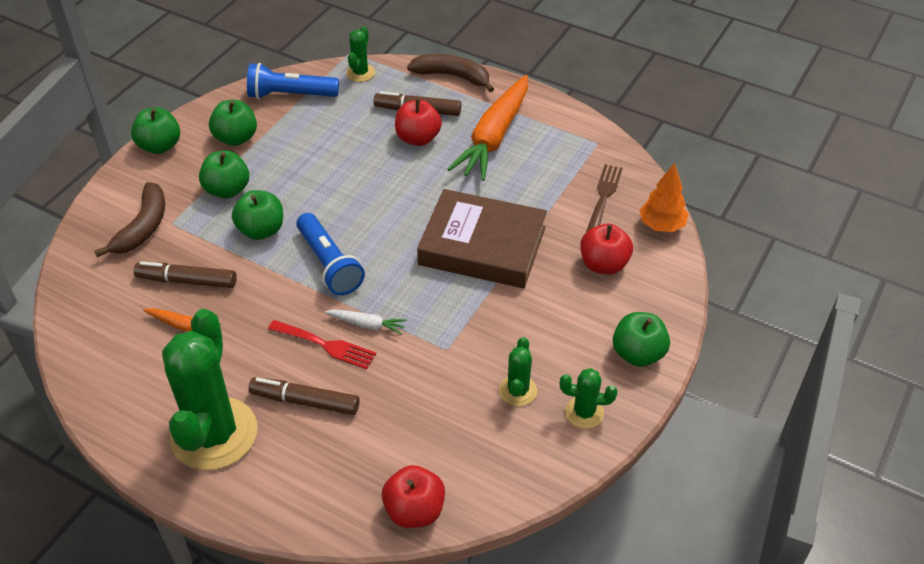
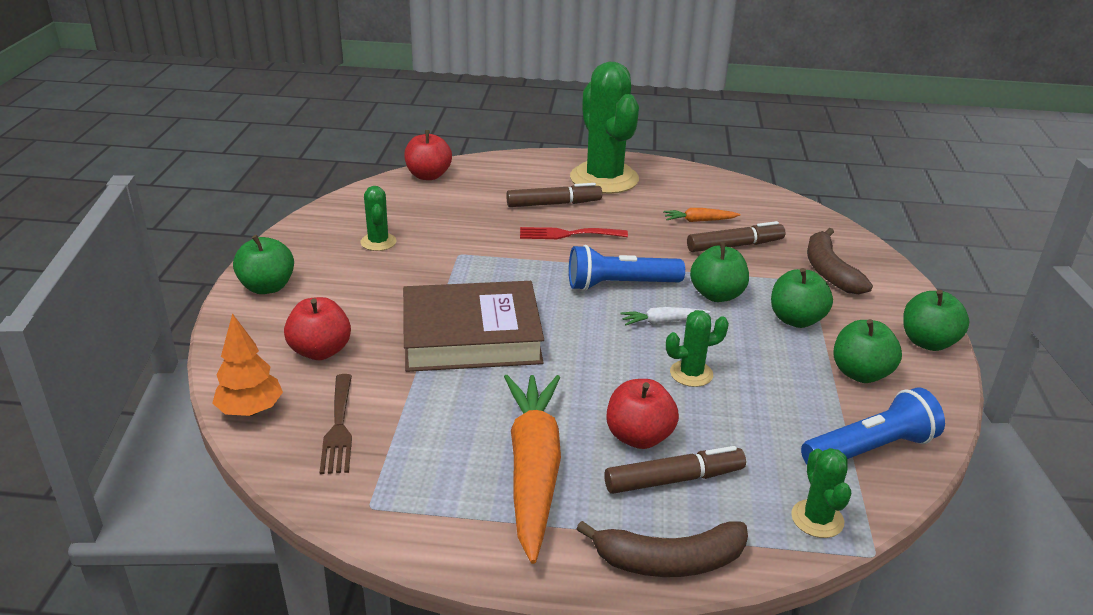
camera: 155 degrees right, 15 degrees down
blue flashlight [296,213,365,295] -> blue flashlight turned 45 degrees counterclockwise [569,245,685,291]
white carrot [325,310,407,335] -> white carrot moved to [620,307,711,325]
green cactus [560,368,617,429] -> green cactus moved to [666,310,729,387]

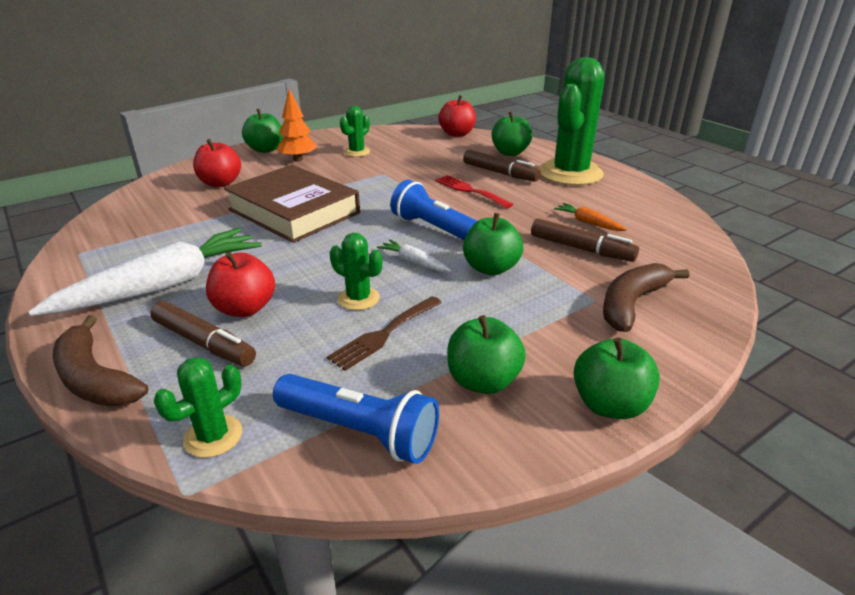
camera: 50 degrees right, 0 degrees up
orange tree [212,313,283,416] -> orange tree moved to [276,89,317,162]
brown fork [320,374,352,474] -> brown fork moved to [327,296,442,371]
orange carrot [504,375,561,564] -> white carrot [28,228,262,316]
green apple [771,268,833,328] -> green apple moved to [492,111,532,156]

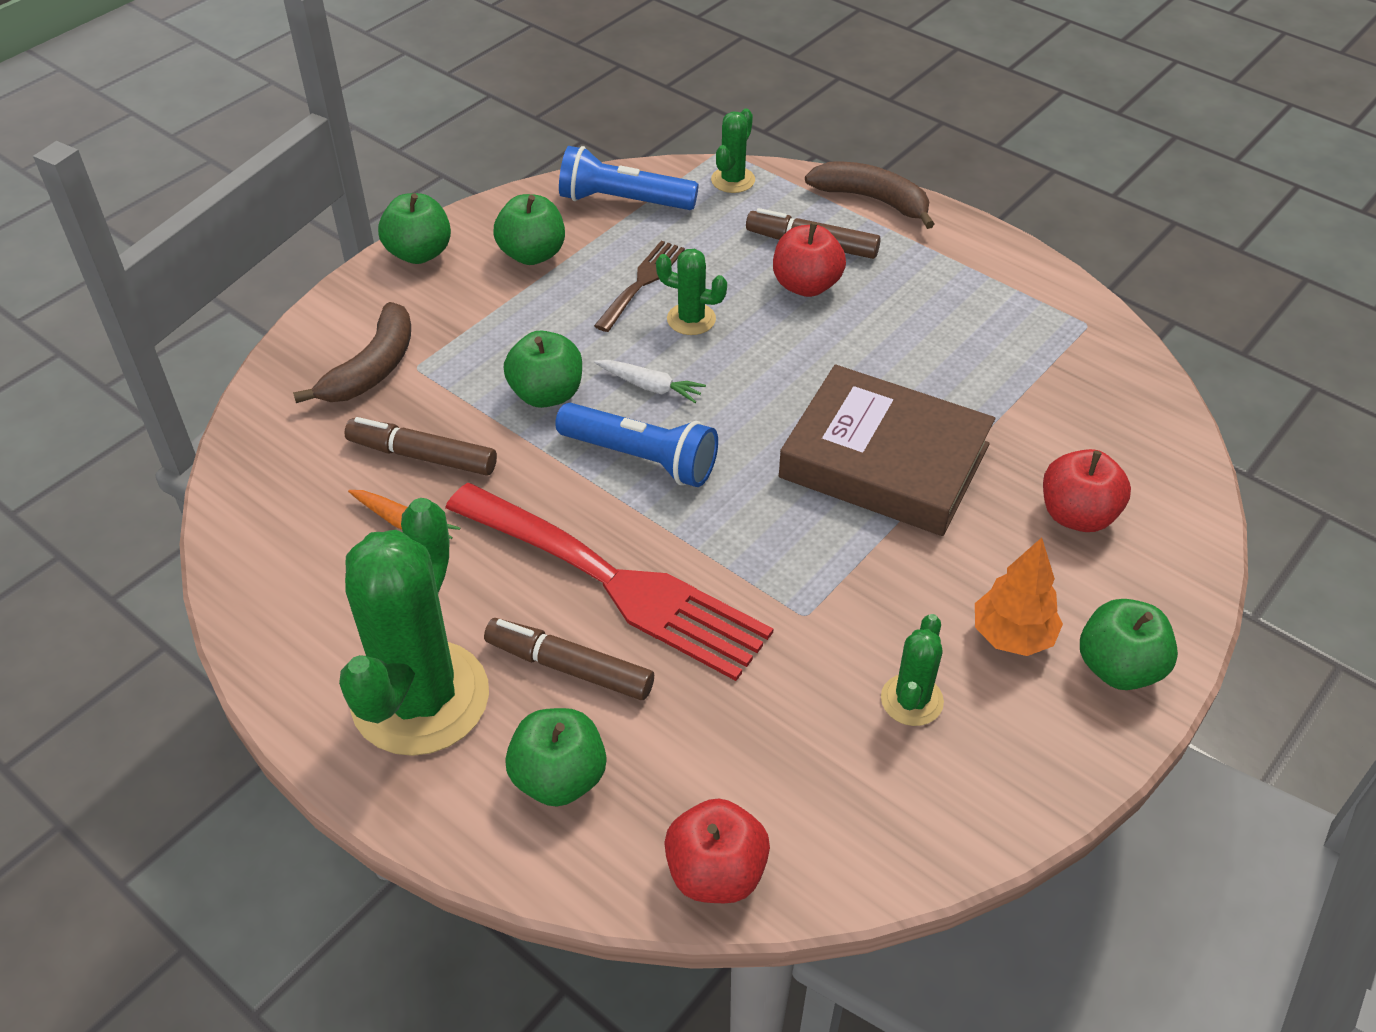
camera: 165 degrees right, 15 degrees up
white carrot [28,228,262,316] -> none
red fork [435,175,513,208] -> red fork [445,483,773,681], size x2.03

